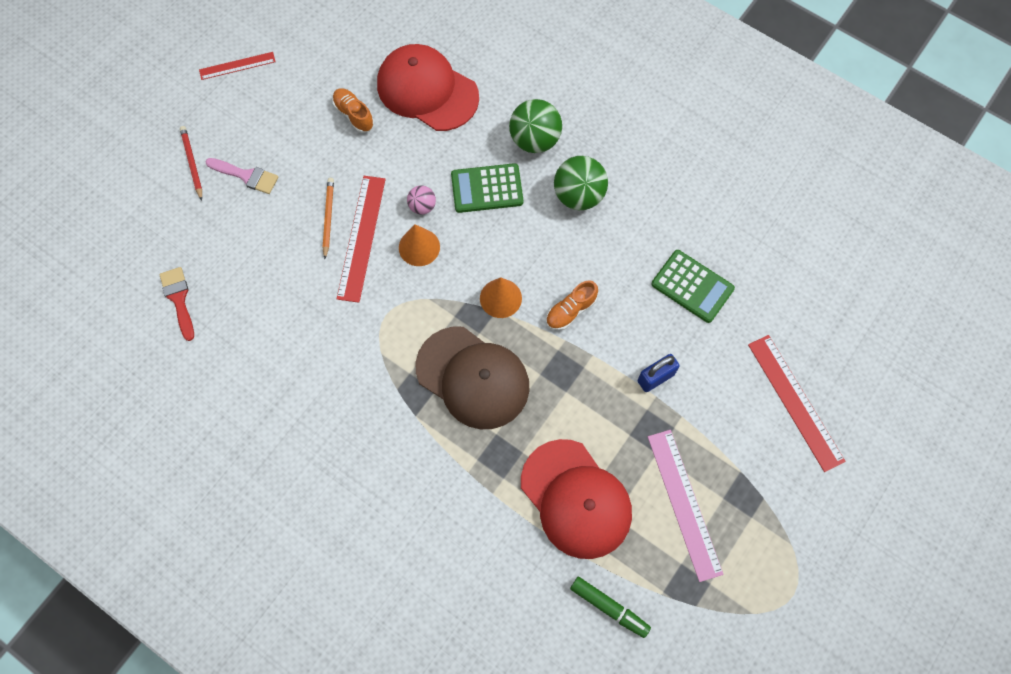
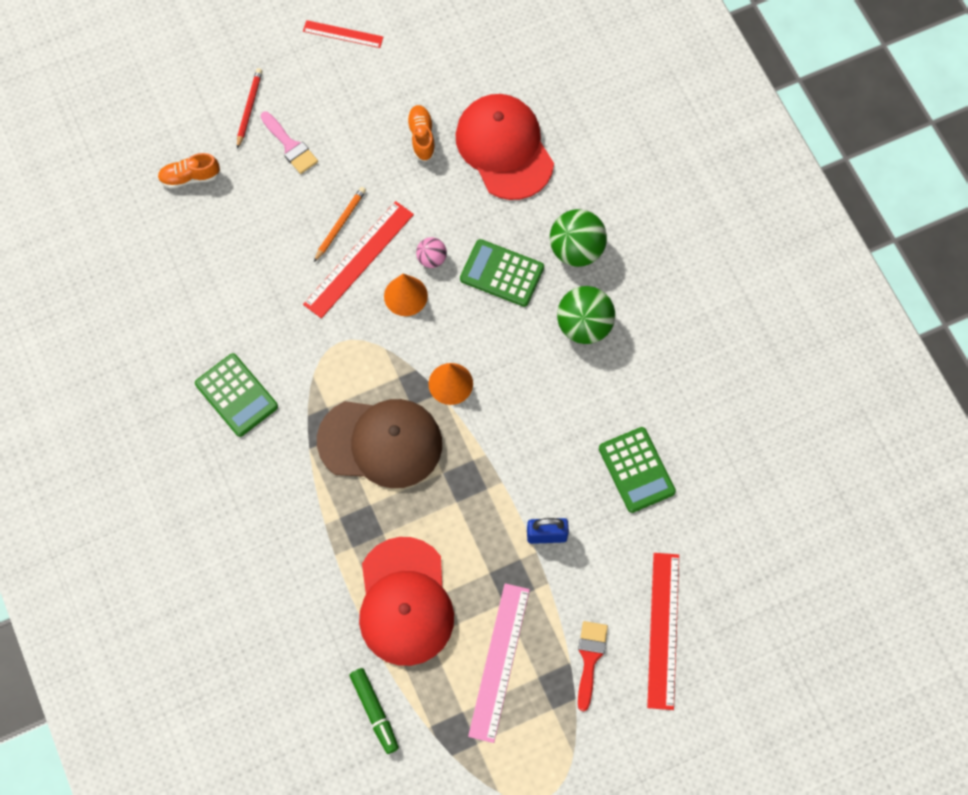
camera: 30 degrees right, 0 degrees up
red brush [159,267,194,341] -> red brush moved to [578,621,608,711]
brown cap [416,327,529,429] -> brown cap turned 60 degrees counterclockwise [317,399,442,488]
orange shoe [546,280,598,331] -> orange shoe moved to [157,153,220,189]
none -> green calculator [195,353,278,437]

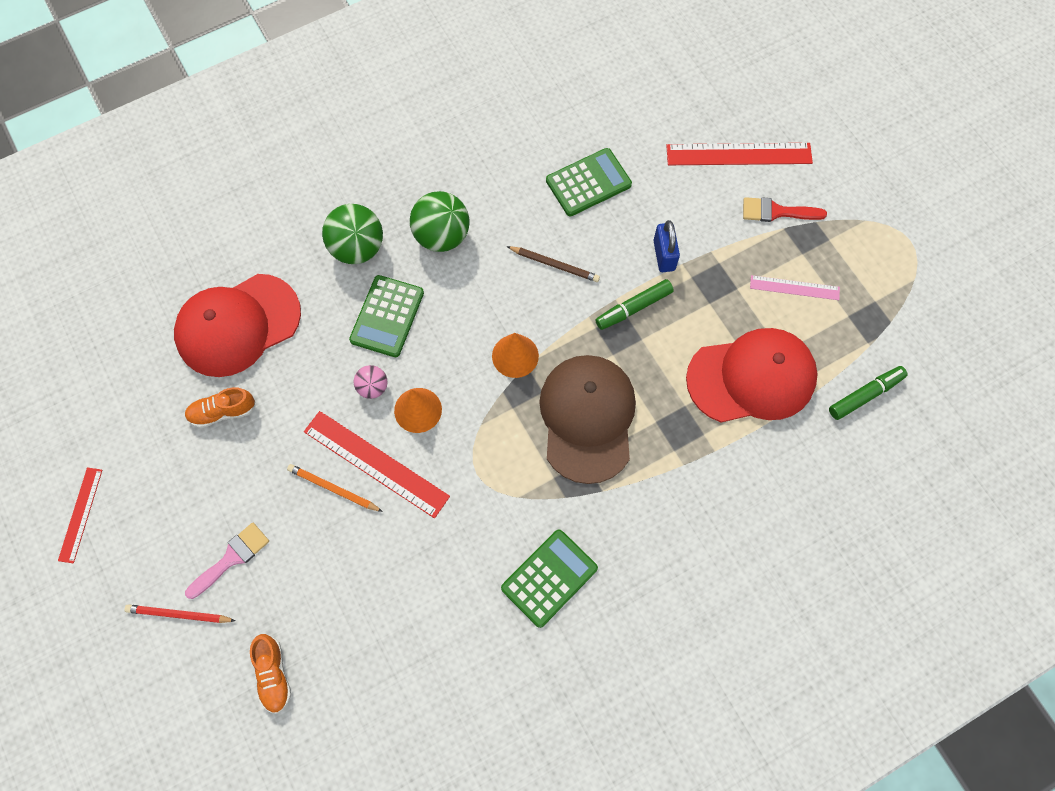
camera: 95 degrees left, 0 degrees up
pink ruler [468,583,530,743] -> pink ruler [750,275,840,300], size x0.58
none -> brown pencil [507,246,600,282]
none -> green marker [595,279,674,330]

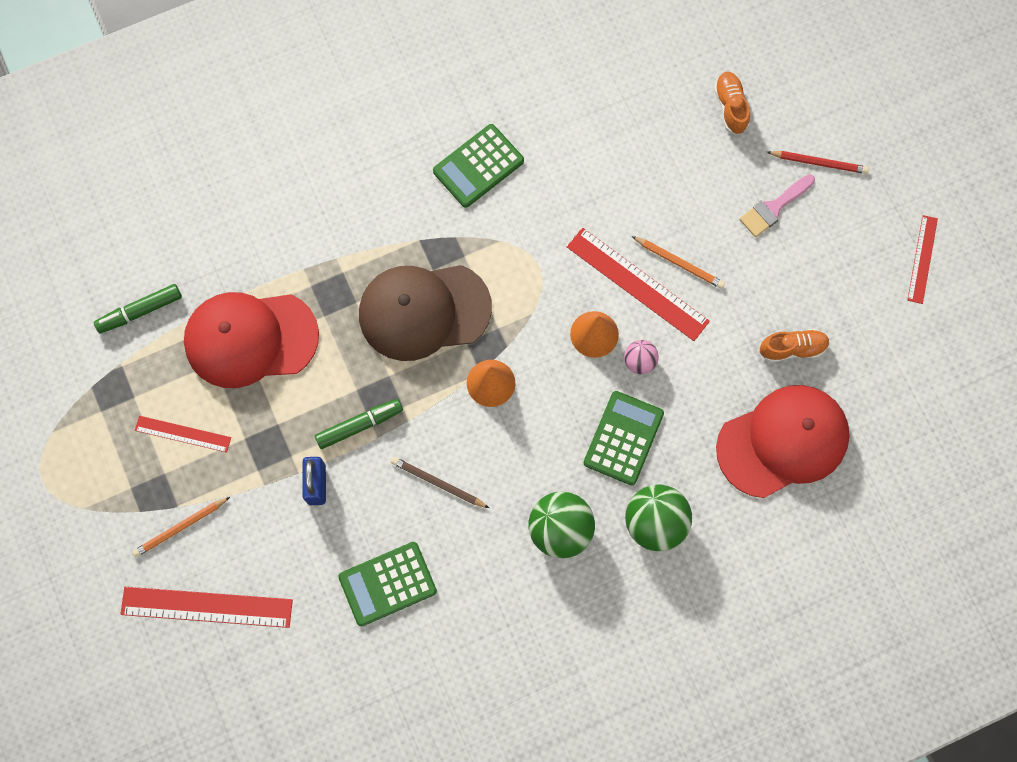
camera: 175 degrees left, 5 degrees up
brown cap [539,355,636,484] -> brown cap turned 75 degrees clockwise [359,265,492,361]
red brush [743,197,827,222] -> orange pencil [132,497,230,557]
pink ruler [750,275,840,300] -> red ruler [135,416,231,453]

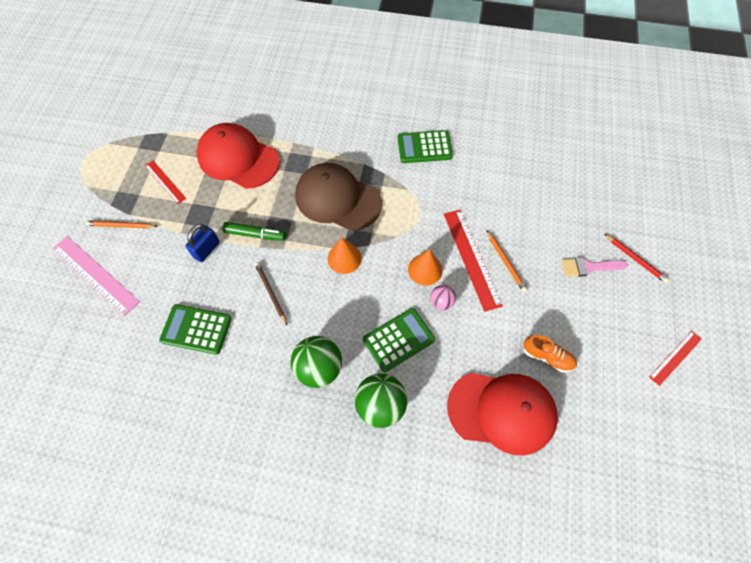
camera: 35 degrees right, 10 degrees down
green marker [94,284,182,333] -> none
red ruler [120,587,293,628] -> pink ruler [52,236,140,316]
orange shoe [714,72,750,135] -> none

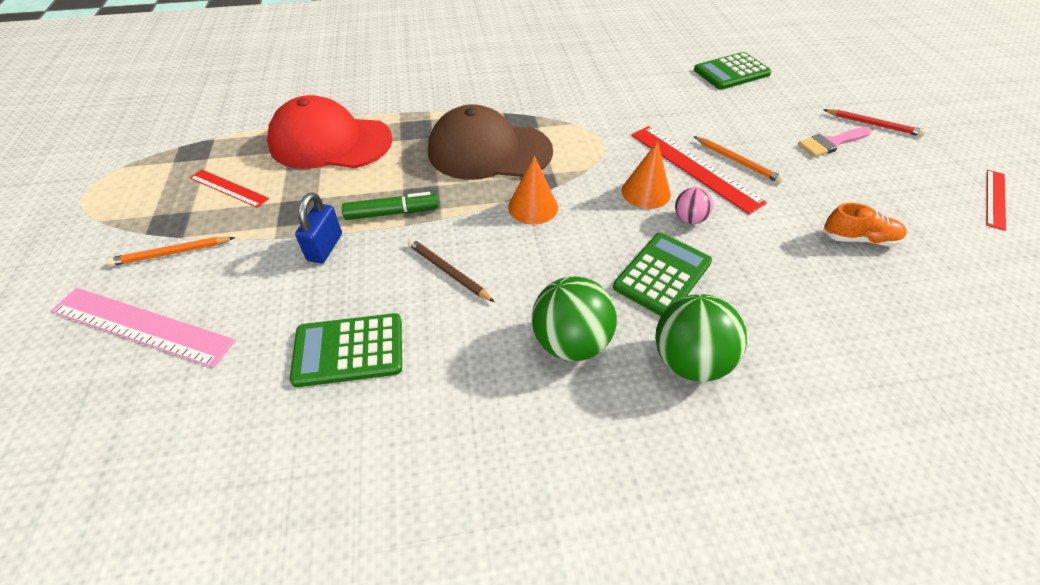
camera: 20 degrees left, 15 degrees down
green calculator [398,130,453,163] -> green calculator moved to [694,52,771,90]
red cap [447,373,558,456] -> none

